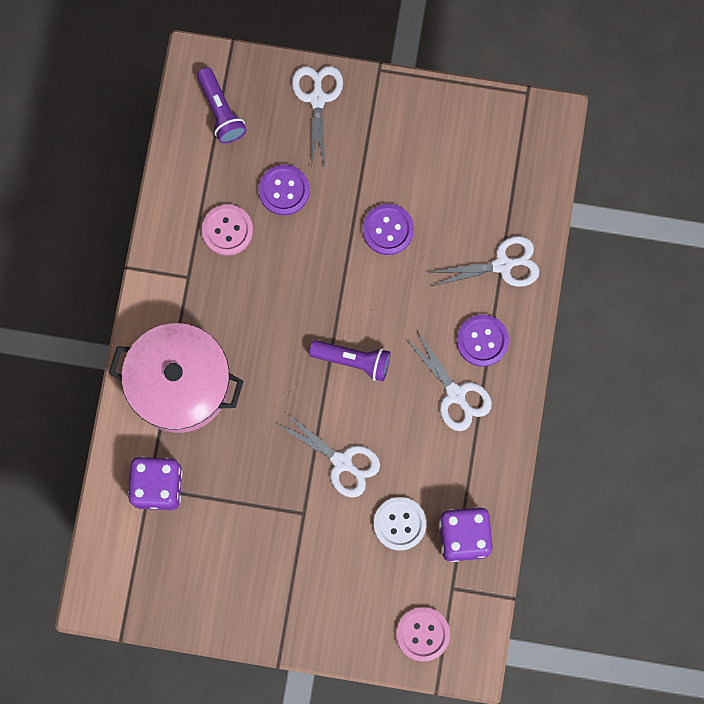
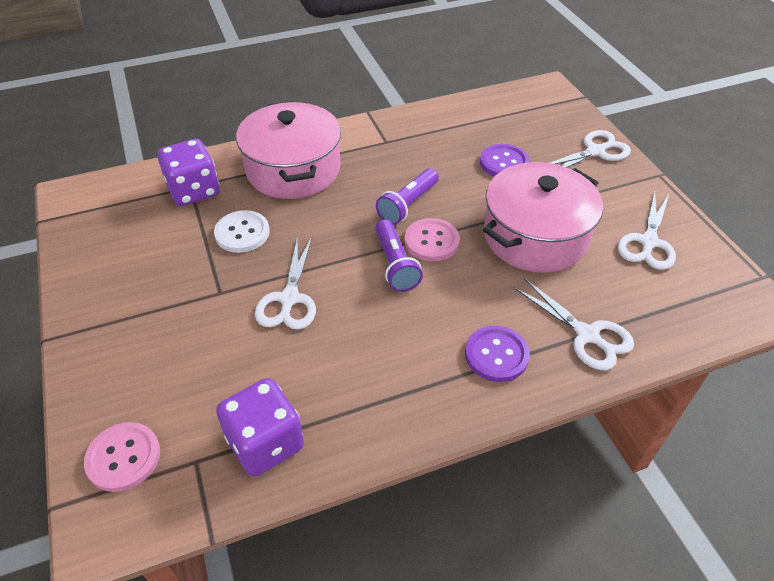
camera: 60 degrees right, 30 degrees down
purple flashlight [197,67,247,144] -> purple flashlight moved to [376,168,439,225]
pink button [201,204,253,256] -> pink button moved to [405,218,460,261]
purple button [363,204,414,255] -> pink pot [483,162,603,273]
white button [374,497,427,551] -> white button moved to [214,210,270,253]
white scissors [405,329,492,431] -> white scissors moved to [618,191,676,270]

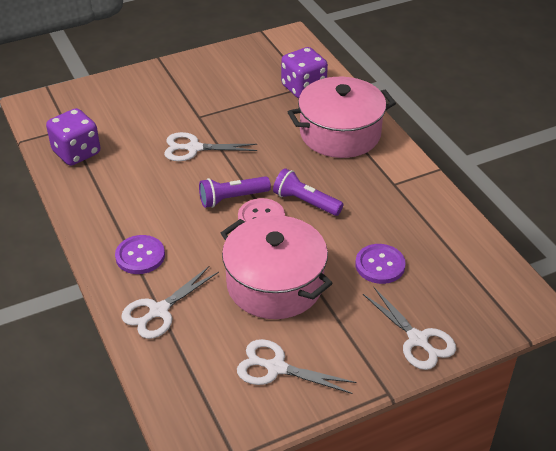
camera: 85 degrees right, 5 degrees down
pink button [84,422,160,492] -> none
white button [214,210,270,253] -> none

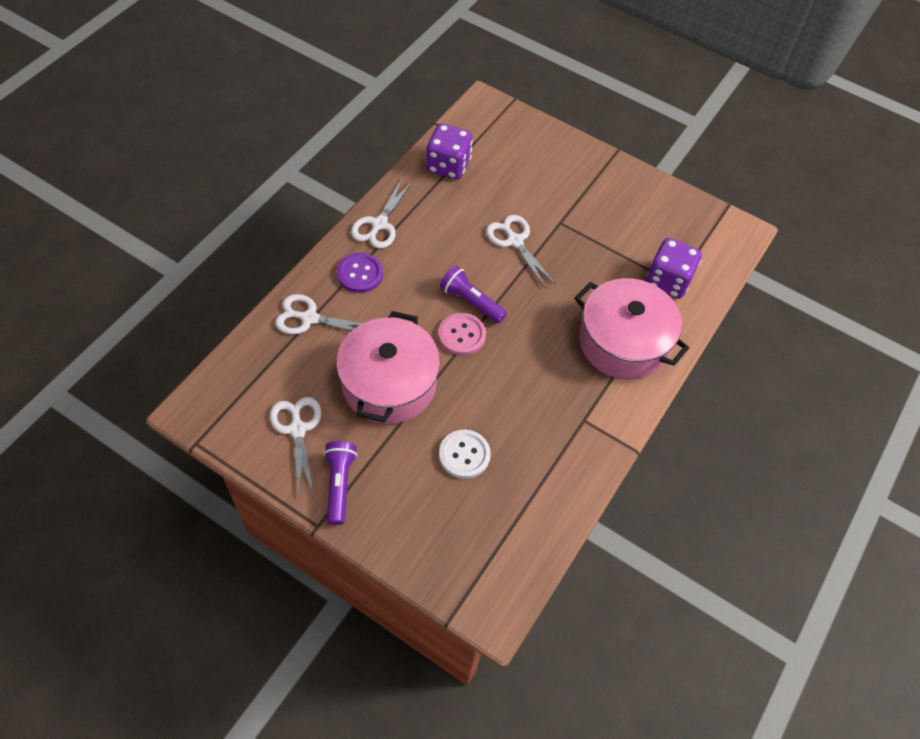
camera: 55 degrees right, 15 degrees up
purple flashlight [273,168,343,216] -> purple flashlight moved to [324,441,357,525]
purple button [355,244,406,284] -> white button [439,430,491,479]
white scissors [363,287,456,370] -> white scissors moved to [351,179,413,249]

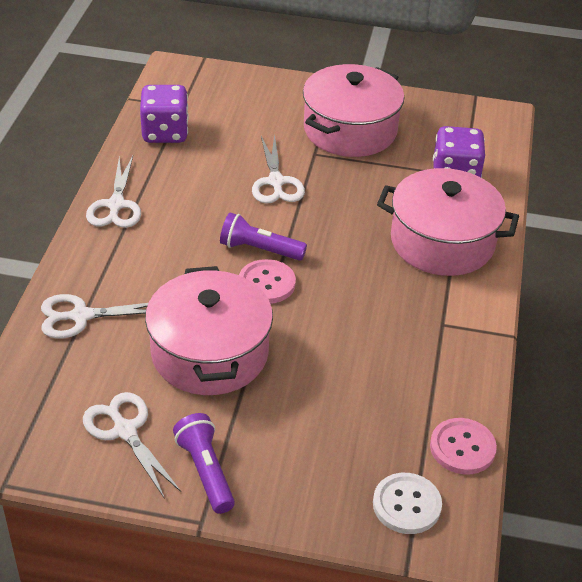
camera: 20 degrees left, 15 degrees down
purple button [337,253,383,293] -> none
white button [439,430,491,479] -> white button moved to [373,473,442,534]
white scissors [486,215,556,288] -> white scissors turned 135 degrees counterclockwise [252,134,305,204]
none -> pink pot [303,64,404,157]
none -> pink button [430,418,497,474]

